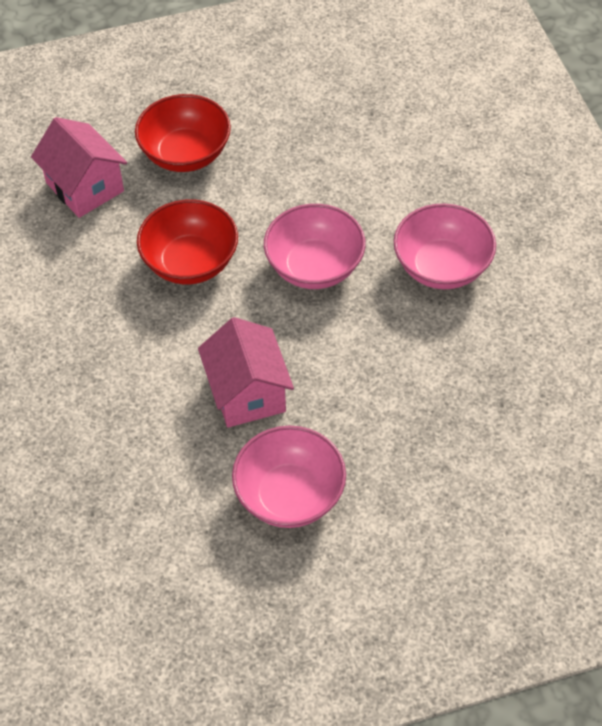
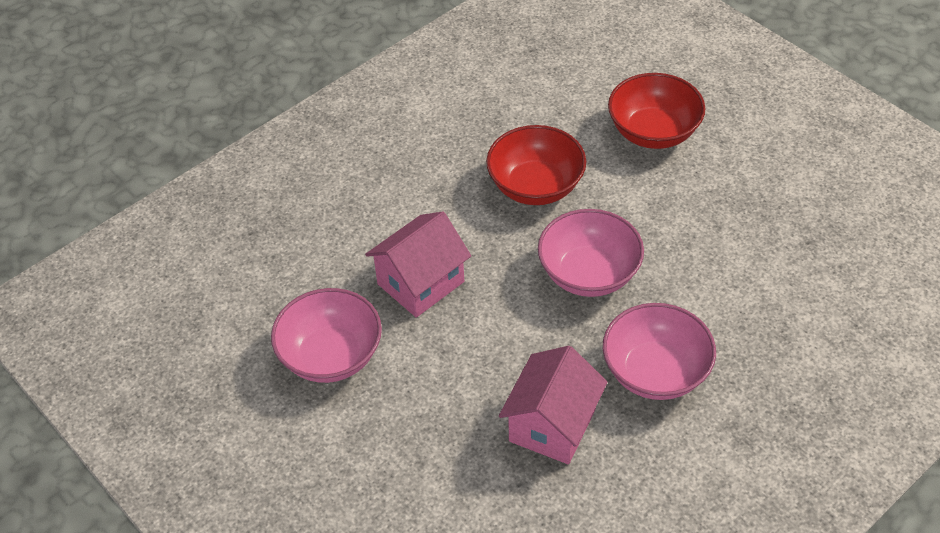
camera: 65 degrees right, 5 degrees down
pink house [31,117,127,218] -> pink house moved to [499,346,608,464]

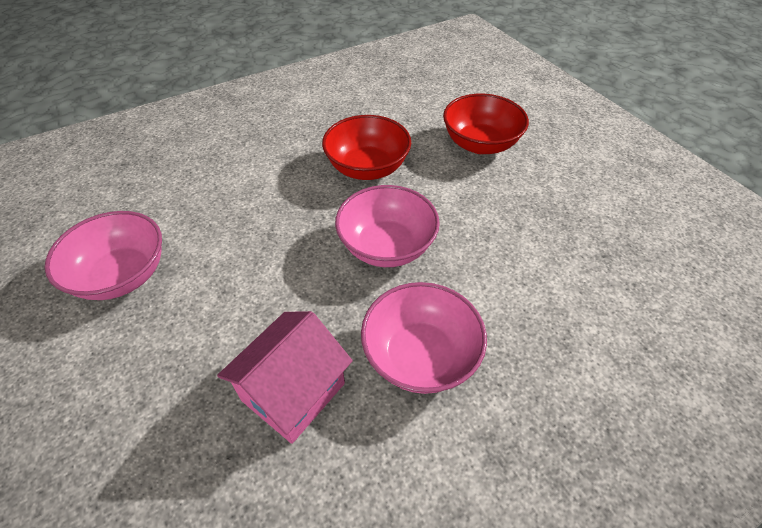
camera: 10 degrees right, 0 degrees up
pink house [365,212,471,318] -> none

